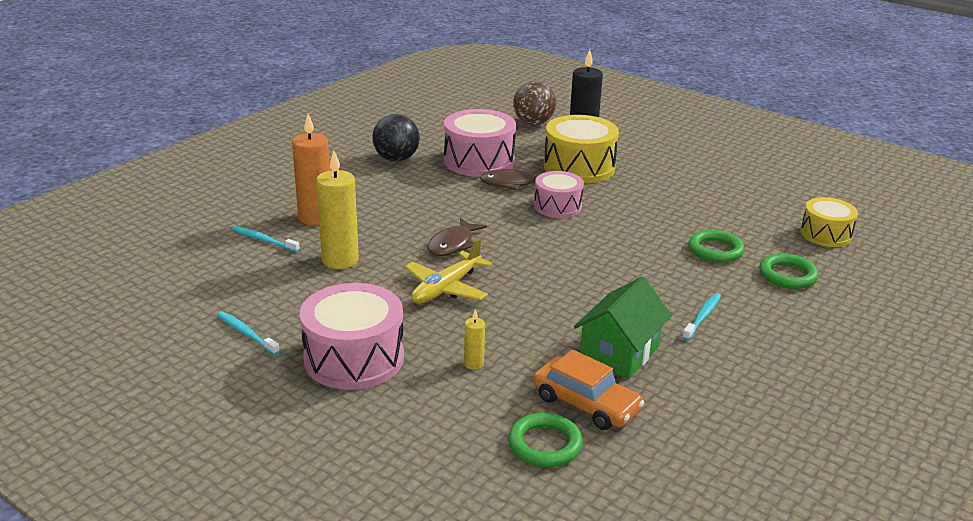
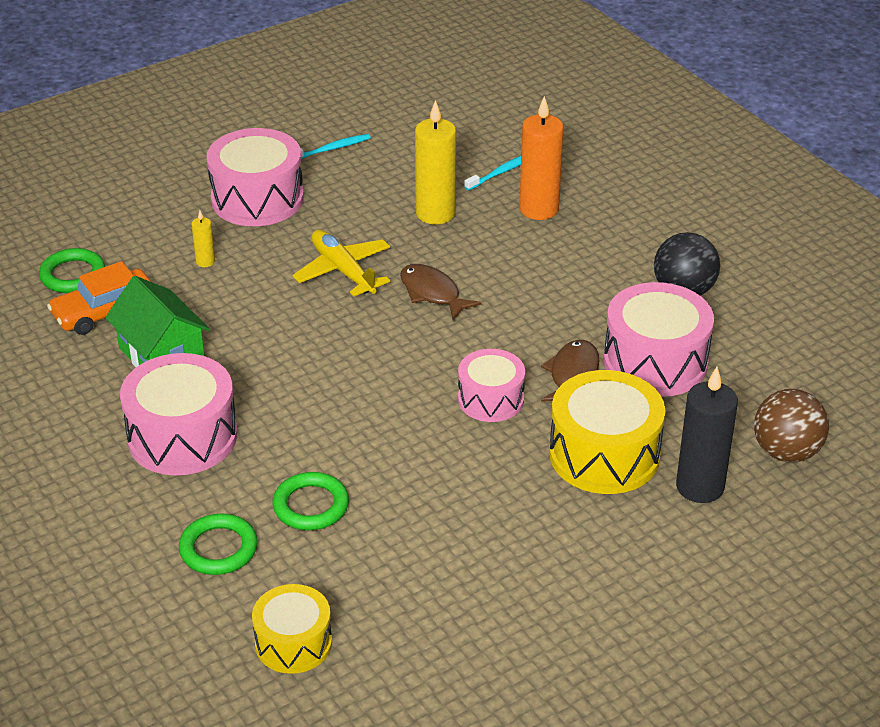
camera: 110 degrees right, 10 degrees up
turquoise toothbrush [682,293,721,340] -> pink drum [120,353,237,475]

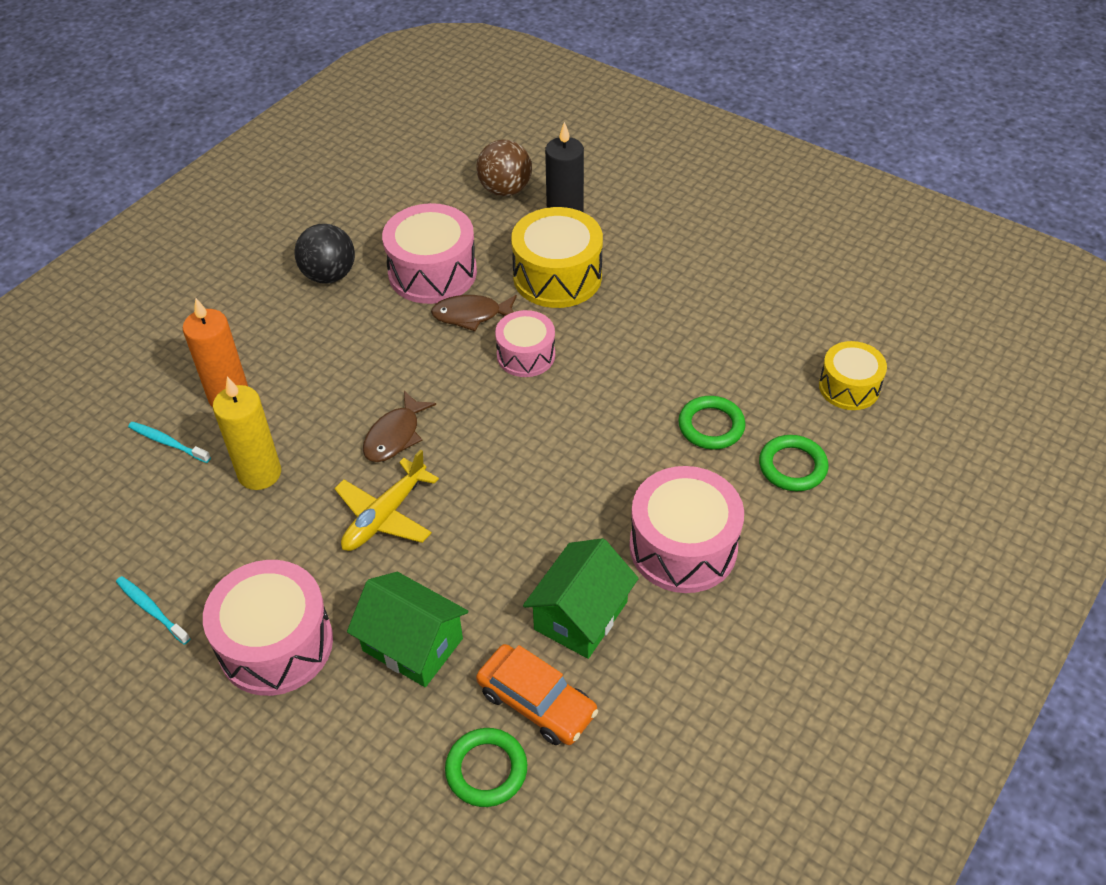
camera: 110 degrees left, 10 degrees up
yellow candle [191,210,215,267] -> green house [347,572,468,687]

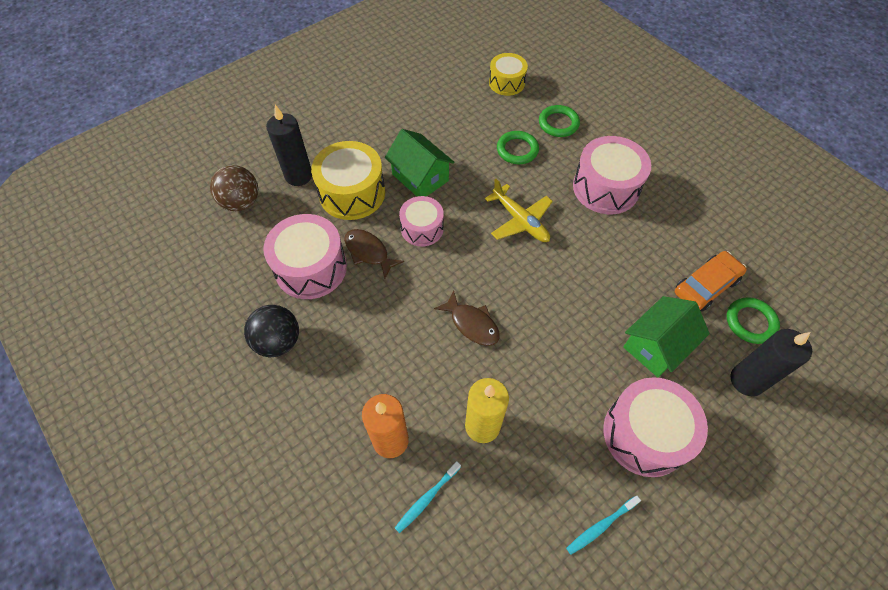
camera: 75 degrees left, 10 degrees up
yellow plane [334,450,439,551] -> yellow plane moved to [485,179,553,242]
brown fish [431,295,517,331] -> brown fish turned 120 degrees clockwise [344,229,404,279]
green house [523,538,639,659] -> green house moved to [385,129,455,196]
none -> black candle [730,329,812,396]

